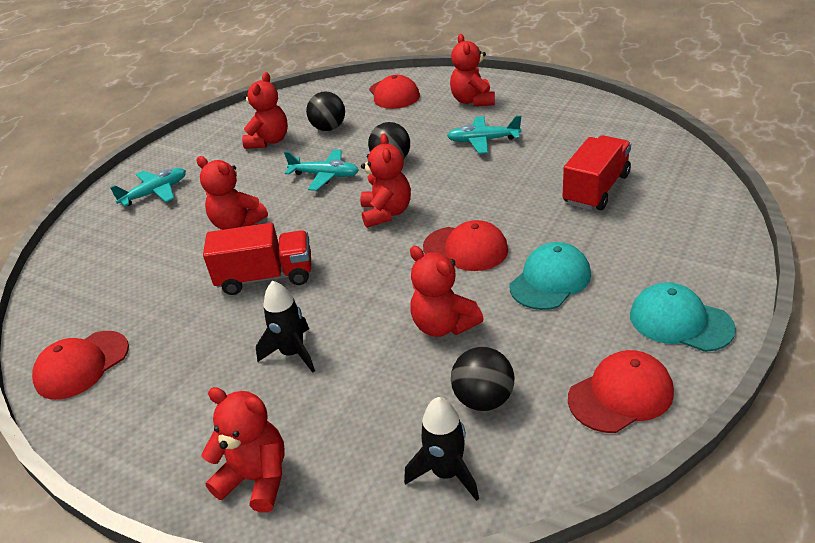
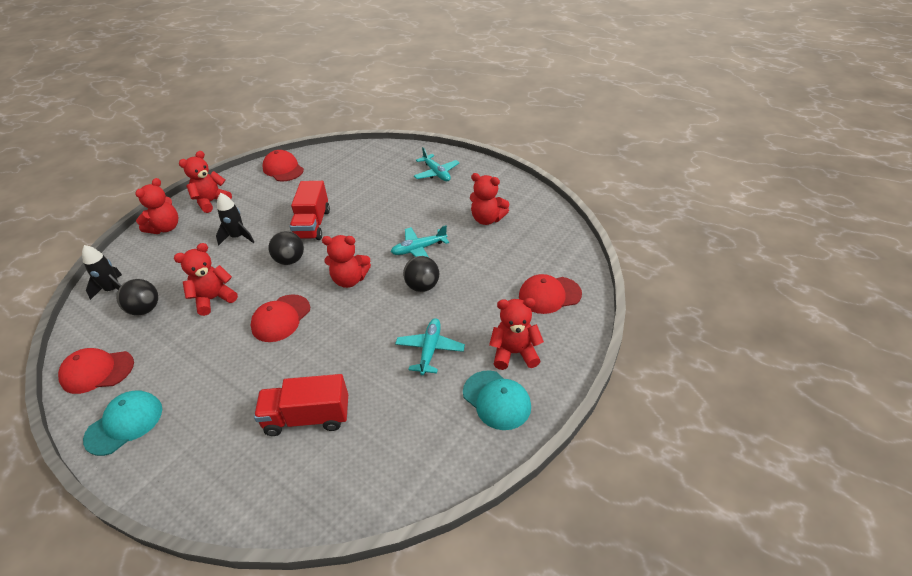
camera: 95 degrees right, 5 degrees up
red teddy bear [197,156,268,230] -> red teddy bear moved to [179,151,232,213]
turquoise plane [284,149,359,191] -> turquoise plane turned 45 degrees clockwise [391,225,449,257]
black ball [306,91,345,131] -> black ball moved to [269,231,304,265]
turquoise cap [510,242,591,310] -> turquoise cap moved to [463,370,531,430]
red truck [563,135,631,210] -> red truck turned 135 degrees clockwise [254,374,348,436]
red cap [568,350,674,433] -> red cap turned 105 degrees clockwise [58,348,134,394]

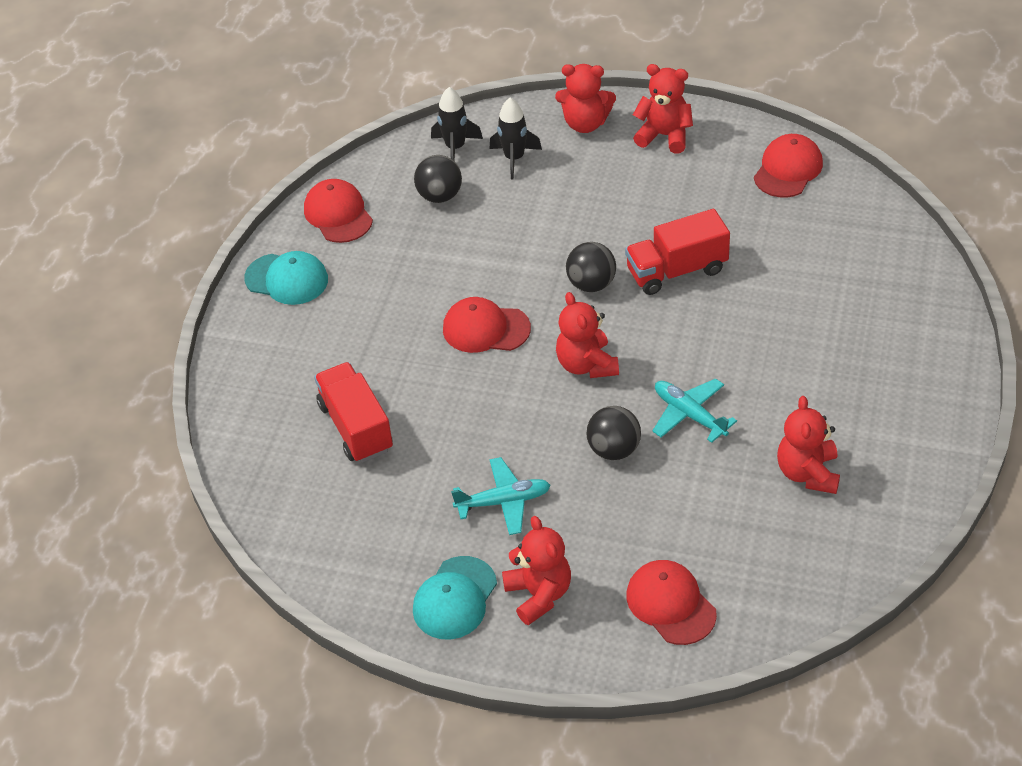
camera: 70 degrees right, 5 degrees up
red teddy bear [174,243,238,316] -> none
black rocket [216,193,254,246] -> black rocket moved to [489,98,542,179]
turquoise plane [414,147,459,181] -> none

